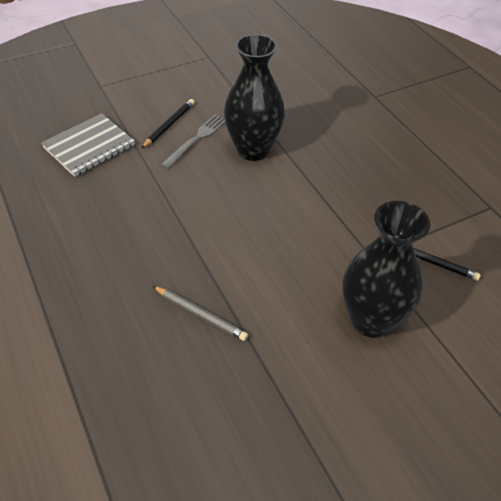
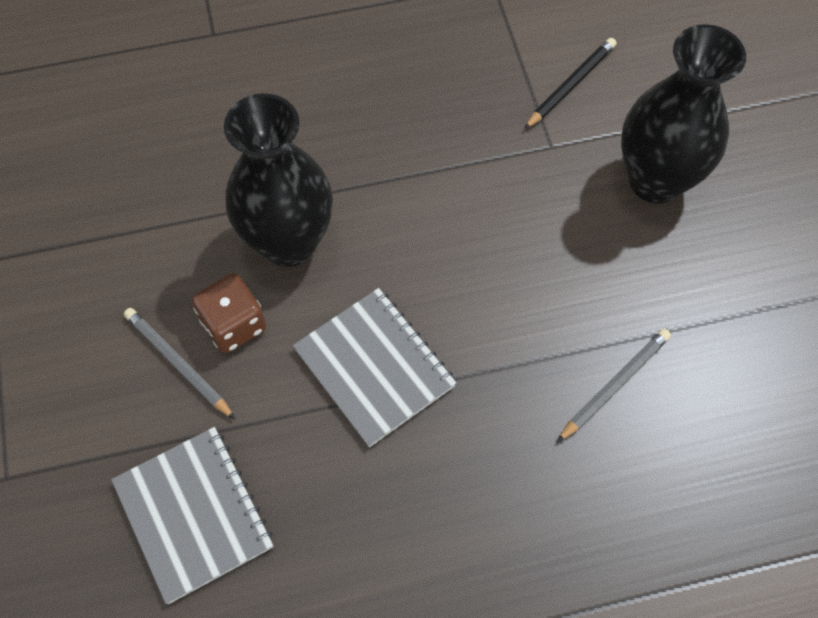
camera: 75 degrees left, 15 degrees up
black pencil [141,99,195,149] -> grey pencil [124,308,235,419]
grey fork [161,114,225,169] -> brown dice [192,273,266,353]
none -> grey notebook [293,288,456,447]

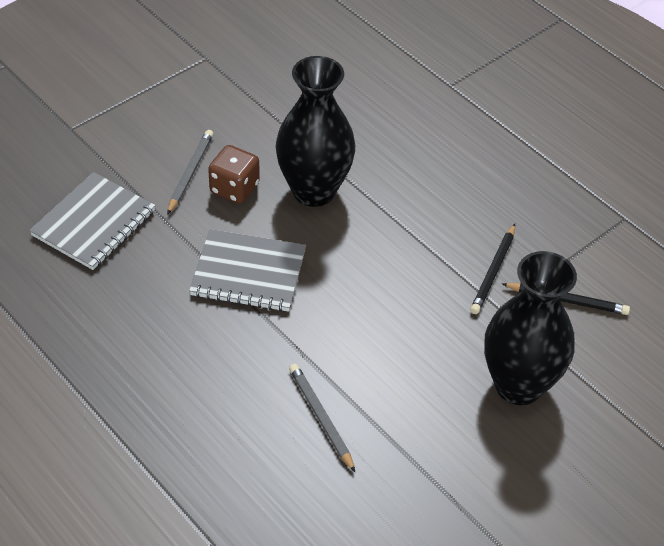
camera: 60 degrees right, 15 degrees down
grey notebook [293,288,456,447] -> grey notebook turned 75 degrees clockwise [189,229,306,312]
grey pencil [557,329,671,442] -> grey pencil turned 135 degrees counterclockwise [289,364,355,472]
none -> black pencil [470,224,515,314]

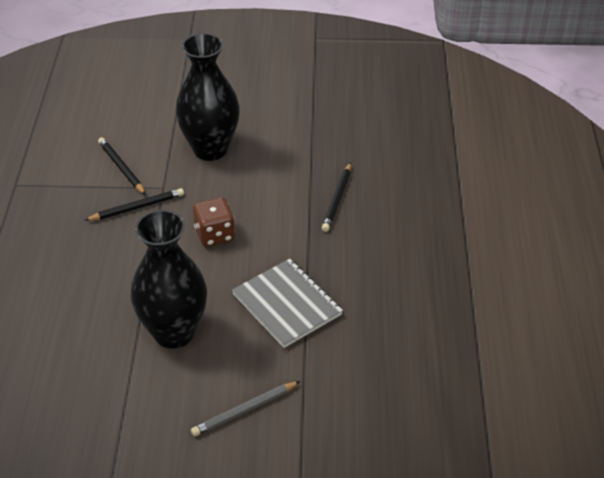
camera: 135 degrees left, 5 degrees down
grey notebook [29,172,156,270] -> none
brown dice [208,145,260,204] -> brown dice moved to [193,197,235,247]
grey pencil [289,364,355,472] -> black pencil [322,162,351,232]

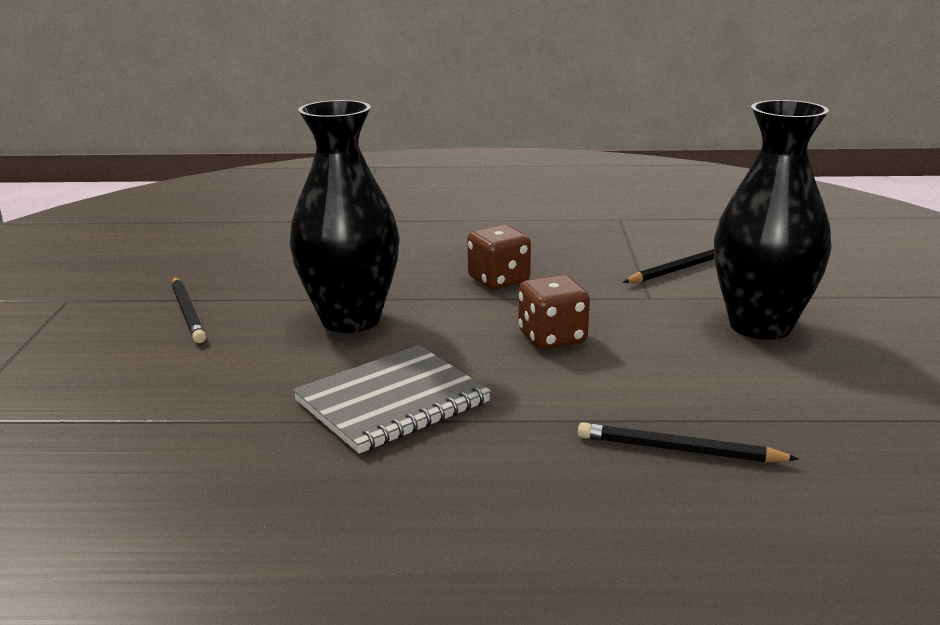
camera: 90 degrees right, 20 degrees down
black pencil [85,188,184,221] -> black pencil moved to [172,277,206,343]
grey pencil [191,381,300,436] -> none
none -> brown dice [467,225,531,289]

